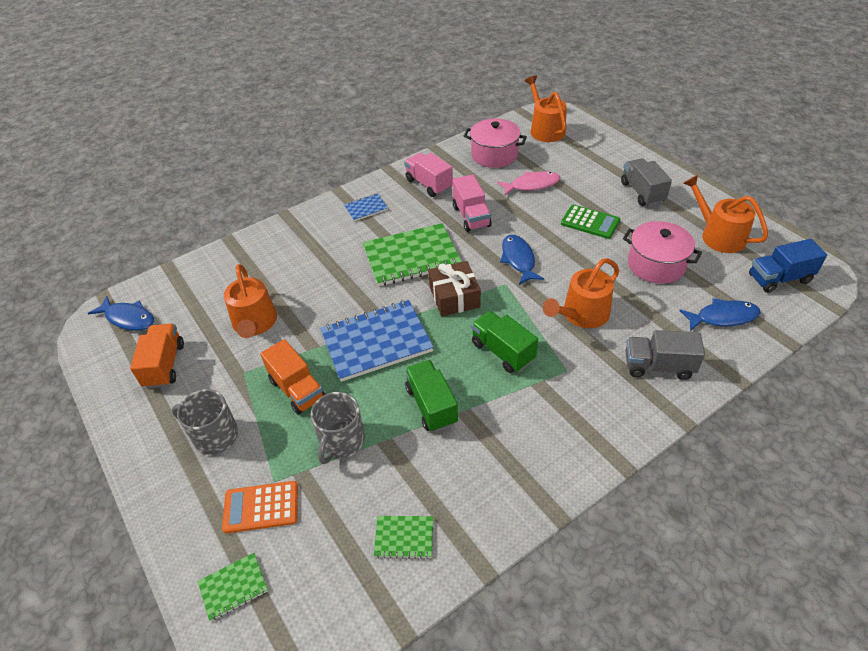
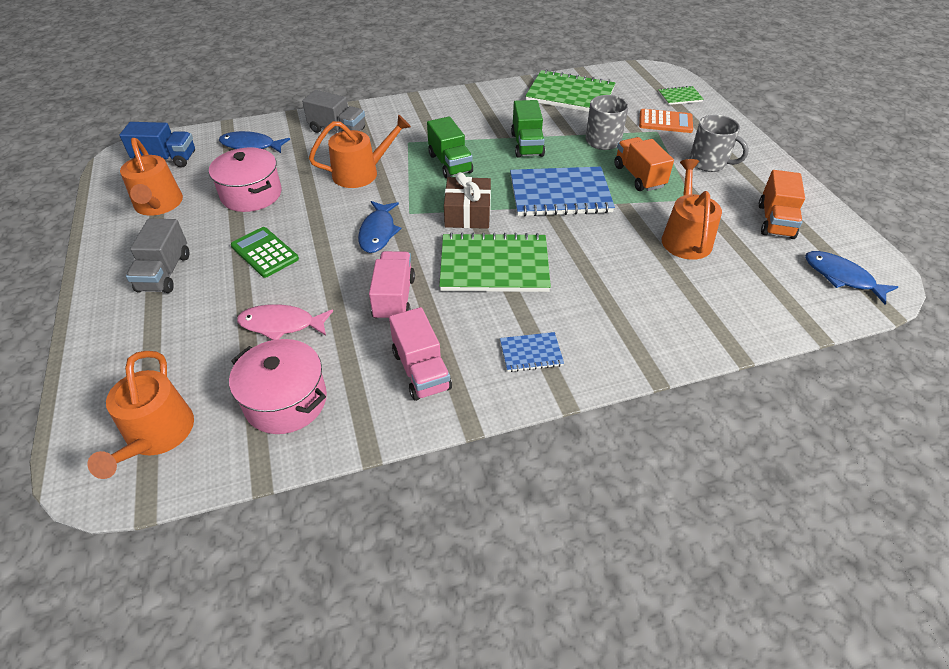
camera: 165 degrees left, 0 degrees up
green notebook [374,516,433,559] -> green notebook [525,69,615,112], size x2.12

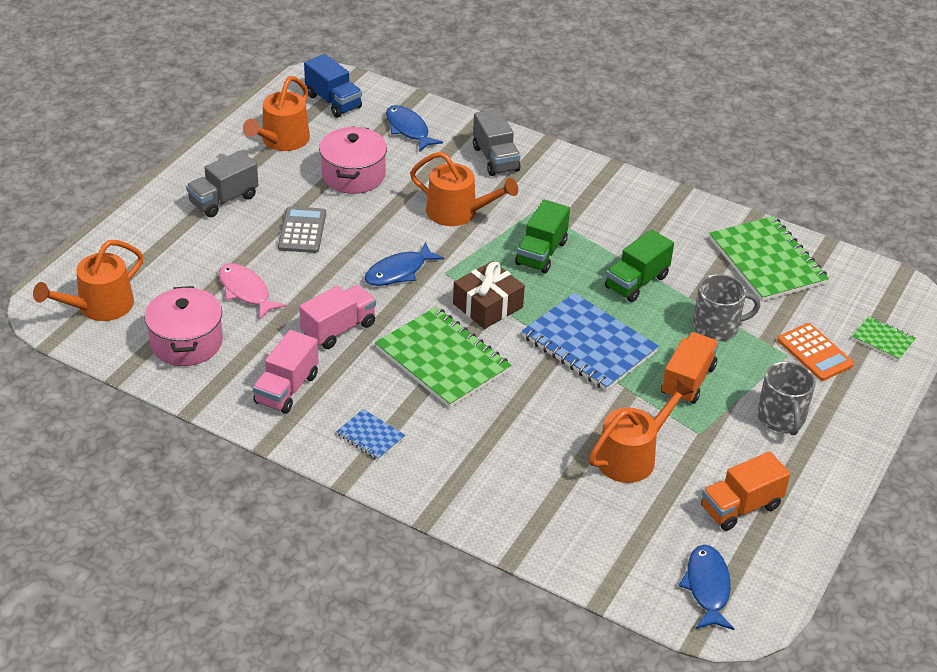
camera: 45 degrees right, 5 degrees down
green calculator [231,227,299,278] -> grey calculator [278,206,326,253]

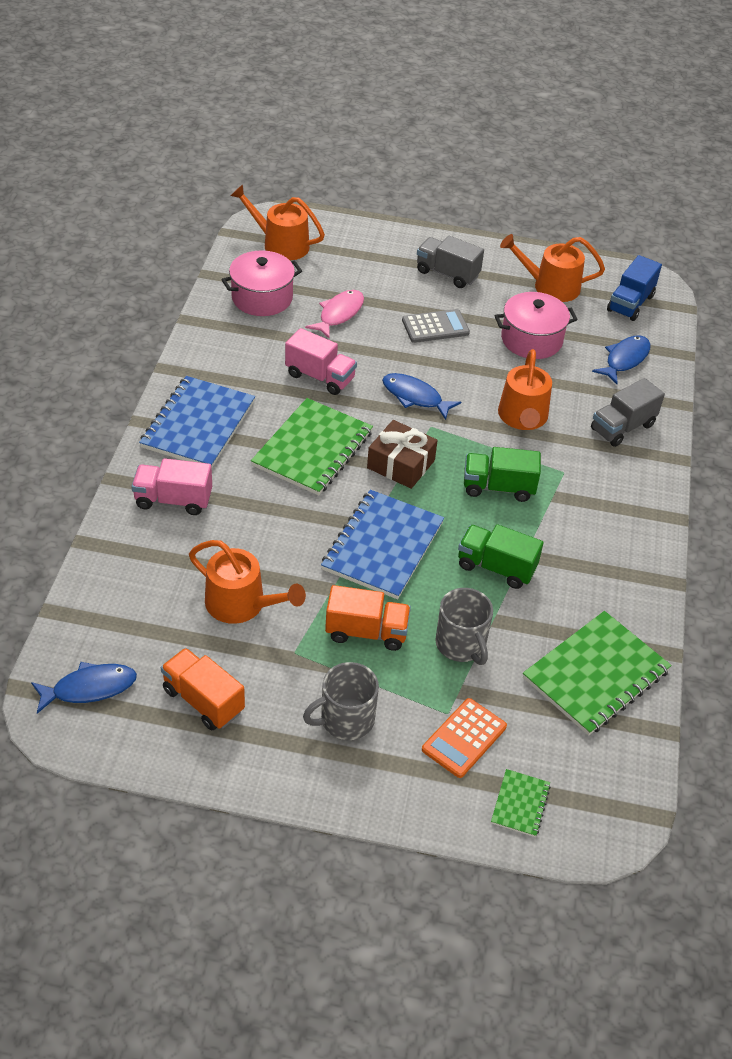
camera: 70 degrees right, 5 degrees up
pink truck [253,330,319,414] -> pink truck moved to [131,458,212,515]
blue notebook [336,409,405,460] -> blue notebook [139,376,255,468], size x2.12

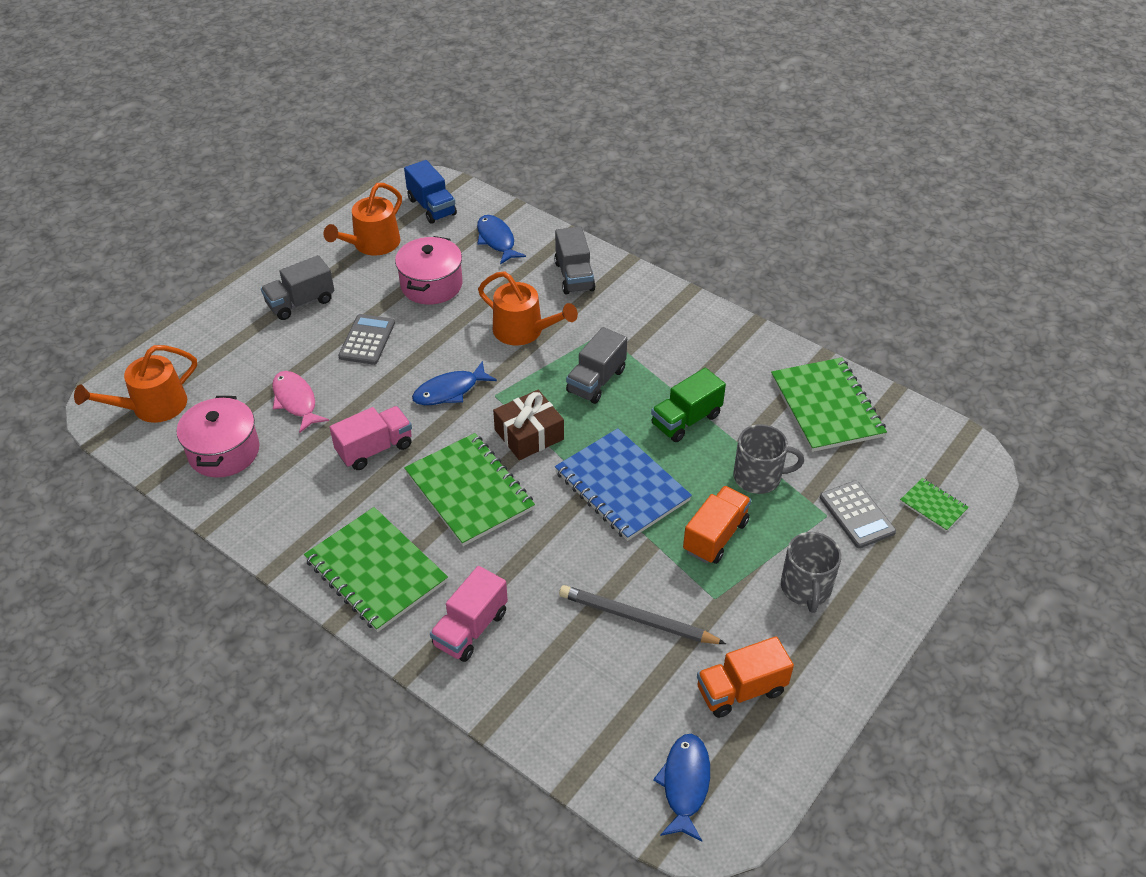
camera: 60 degrees left, 0 degrees up
blue notebook [139,376,255,468] -> green notebook [304,507,448,632]
orange watering can [189,540,306,624] -> grey pencil [559,585,726,644]
orange calculator [422,698,507,778] -> grey calculator [820,481,896,548]
green truck [464,447,541,502] -> grey truck [566,327,627,404]

